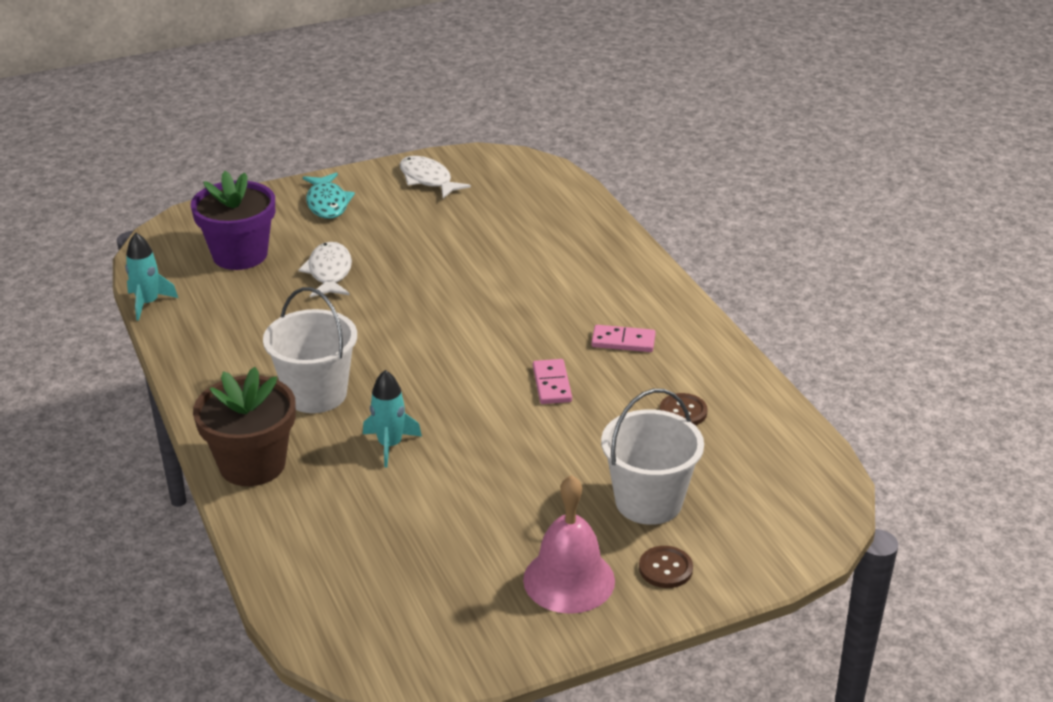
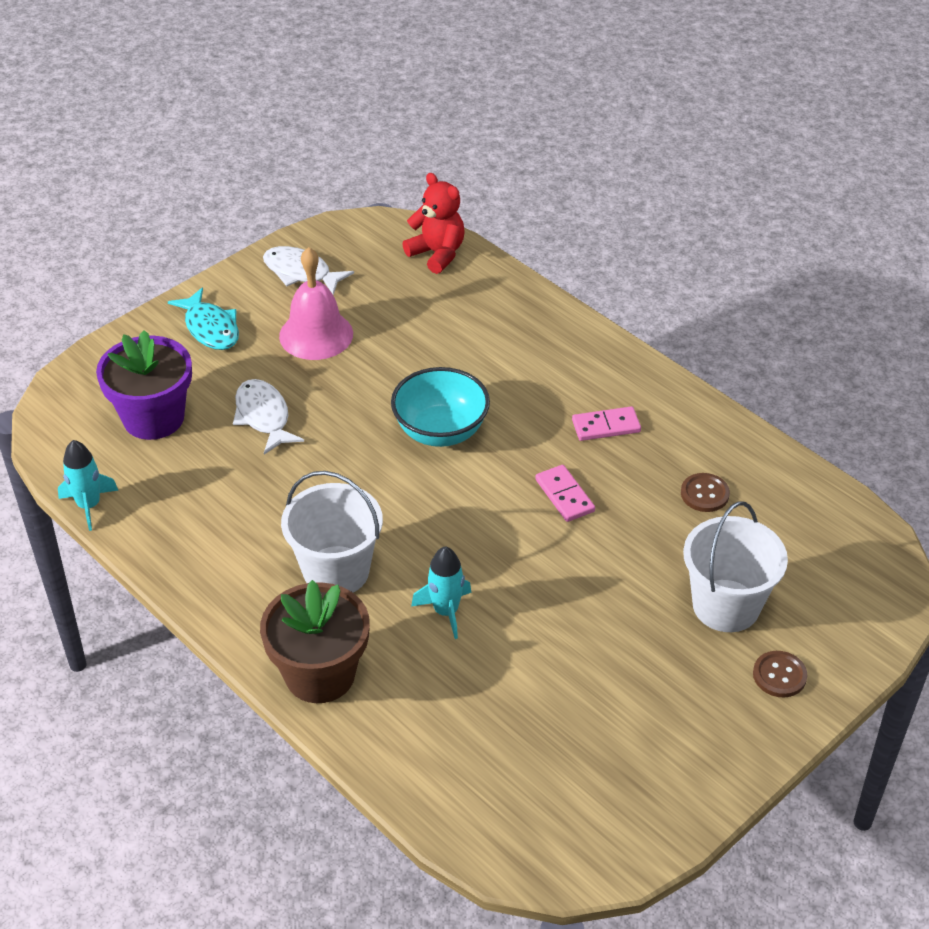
camera: 20 degrees left, 10 degrees up
pink bell [523,475,615,614] -> pink bell moved to [279,247,353,360]
none -> turquoise bowl [391,367,490,447]
none -> red teddy bear [403,173,465,274]

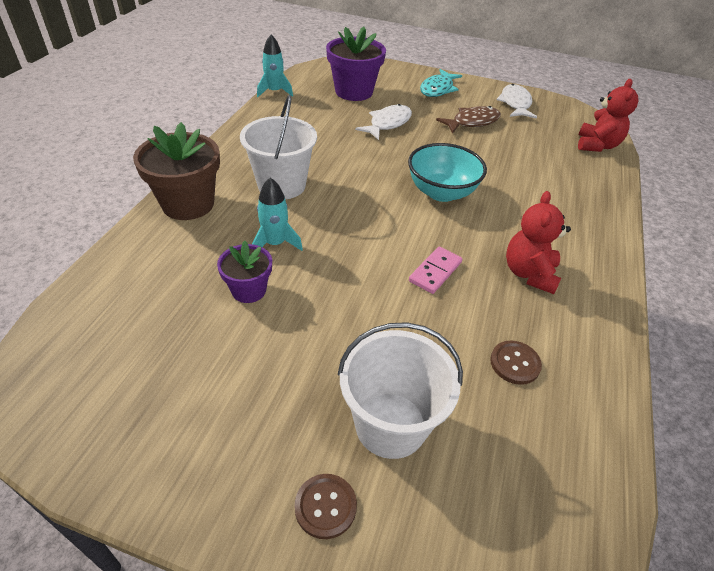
camera: 60 degrees right, 0 degrees up
pink bell [279,247,353,360] -> brown fish [436,106,501,134]
pink domino [572,406,641,441] -> red teddy bear [506,191,571,294]
none -> purple flower pot [217,241,272,303]

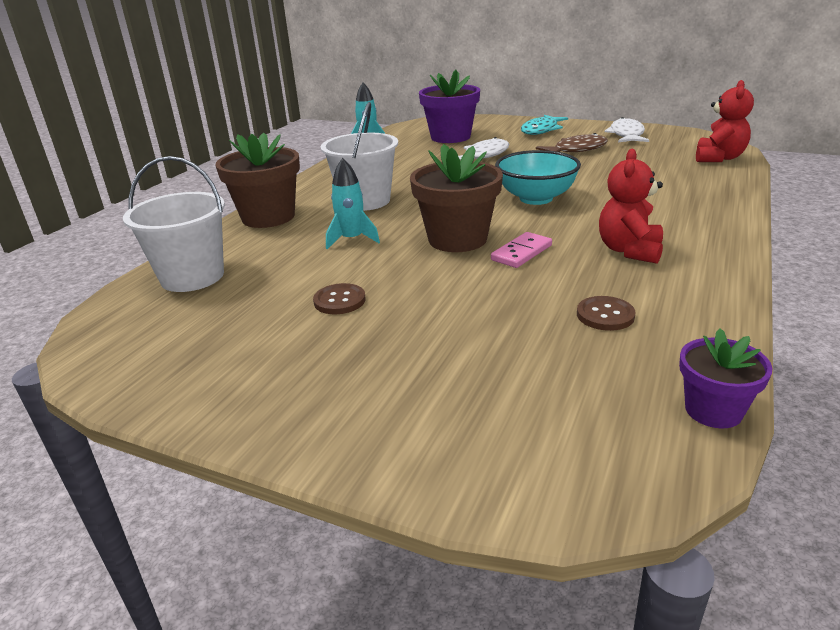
camera: 10 degrees right, 15 degrees down
purple flower pot [217,241,272,303] -> purple flower pot moved to [679,328,772,428]
brown button [294,474,357,539] -> brown button moved to [313,283,366,314]
white bucket [338,322,463,459] -> white bucket moved to [123,156,225,292]
none -> brown flower pot [410,144,503,252]

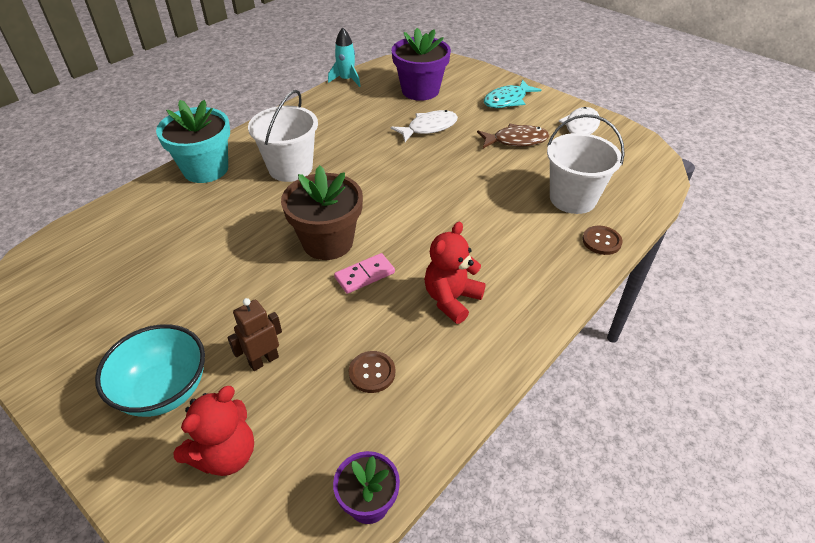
camera: 15 degrees right, 15 degrees up
white bucket [123,156,225,292] -> white bucket moved to [547,114,625,214]
brown flower pot [215,133,300,228] -> turquoise flower pot [156,100,230,183]
brown button [313,283,366,314] -> brown button moved to [583,226,622,255]
turquoise rocket [326,158,380,249] -> none
turquoise bowl [495,150,581,205] -> turquoise bowl moved to [95,324,205,417]
red teddy bear [696,80,754,162] -> red teddy bear moved to [173,386,254,476]
none -> brown robot [227,298,282,371]

